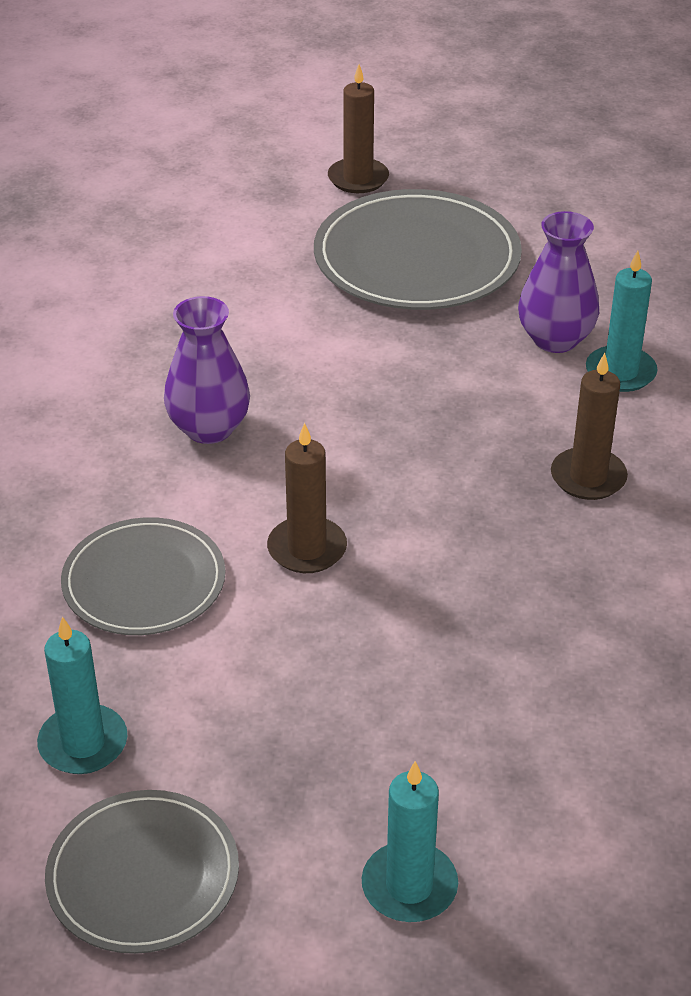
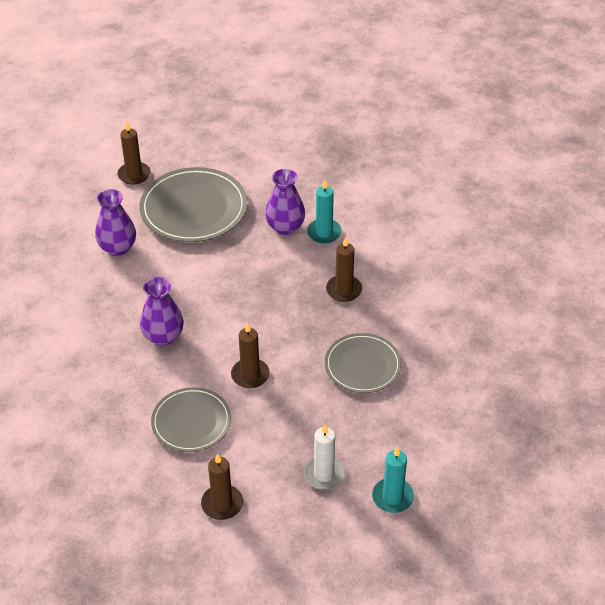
camera: 30 degrees left, 5 degrees up
turquoise candle [37,616,127,774] -> brown candle [201,454,243,520]
grey plate [45,790,239,954] -> grey plate moved to [325,333,402,393]
none -> purple vase [95,189,136,256]
none -> white candle [304,424,345,490]

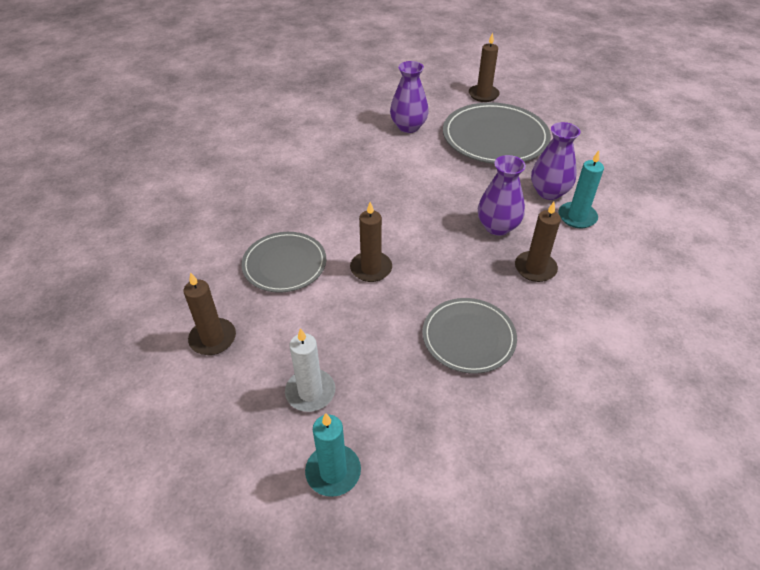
camera: 50 degrees right, 0 degrees up
purple vase [140,277,184,346] -> purple vase moved to [478,155,526,236]

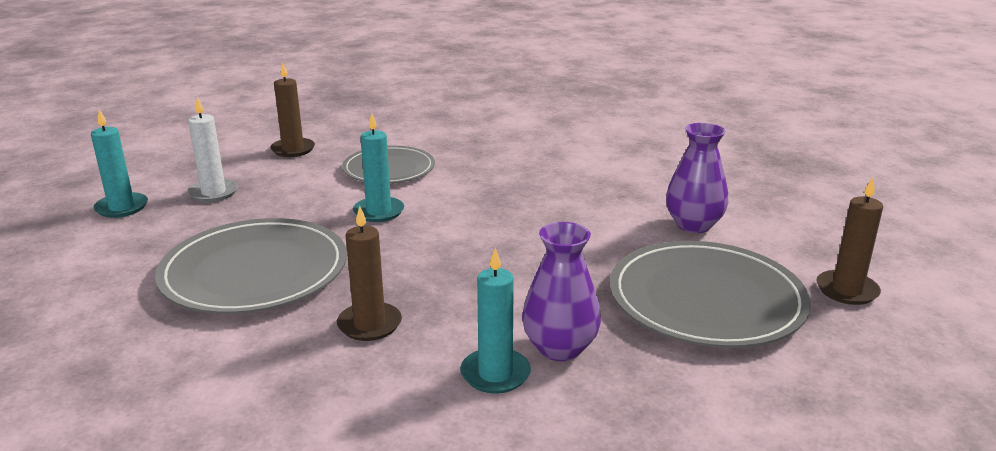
camera: 85 degrees right, 20 degrees down
brown candle [350,202,392,282] -> turquoise candle [353,113,404,222]
grey plate [422,298,517,374] -> grey plate [155,218,347,314], size x1.58
purple vase [478,155,526,236] -> none

